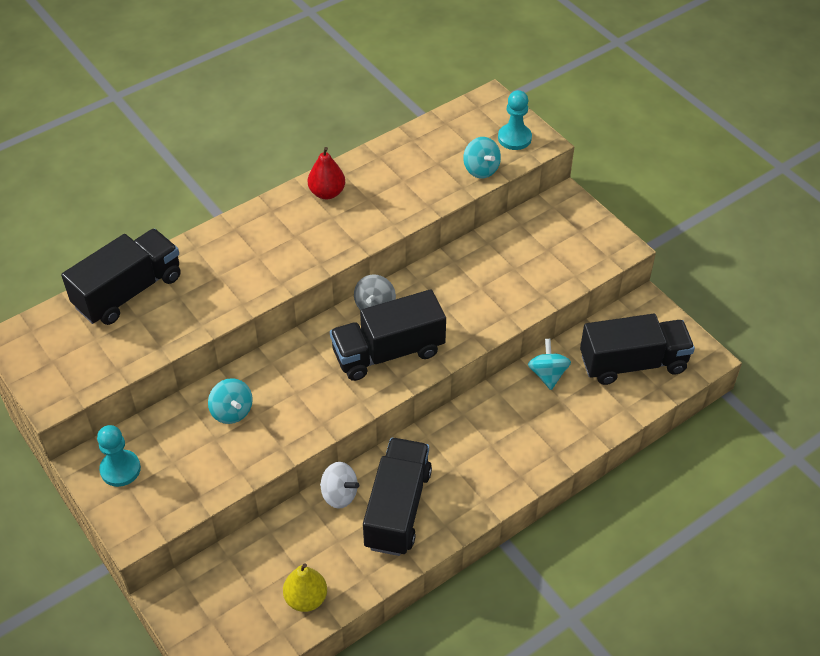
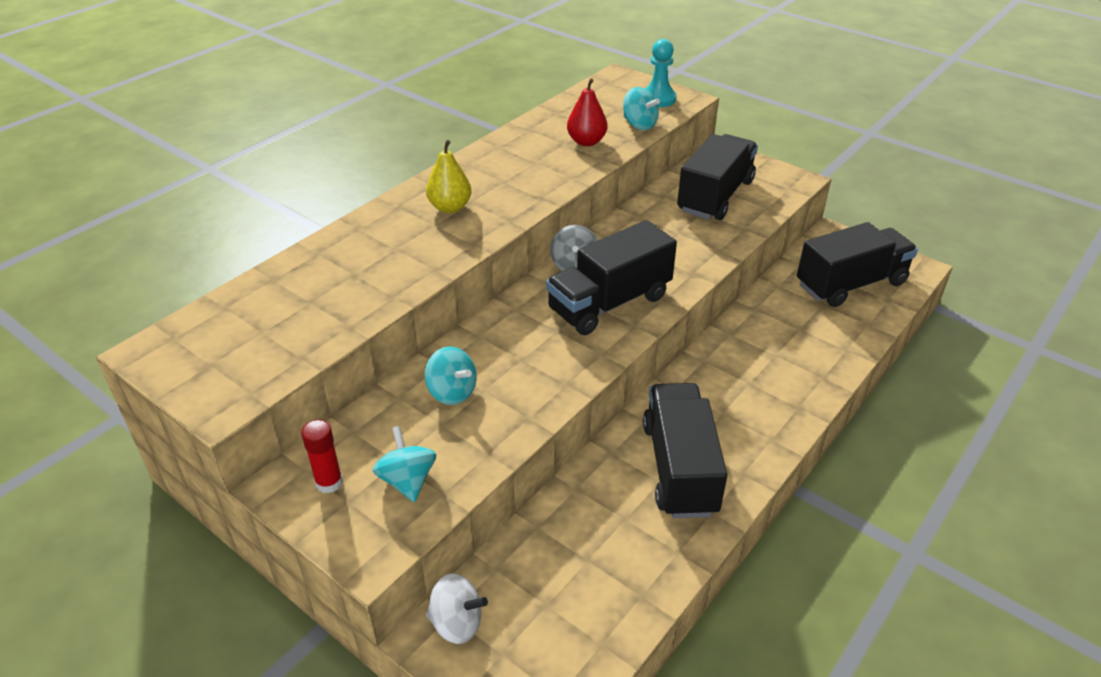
camera: 15 degrees left, 10 degrees down
black truck [61,229,181,325] -> black truck moved to [677,134,758,220]
turquoise pawn [97,425,141,487] -> red glue stick [301,420,343,493]
yellow pear [283,563,327,612] -> yellow pear moved to [426,140,472,213]
red pear [308,147,345,199] -> red pear moved to [567,78,607,146]
white spinning top [320,462,359,509] -> white spinning top moved to [426,574,488,644]
turquoise spinning top [528,339,571,390] -> turquoise spinning top moved to [373,426,436,502]

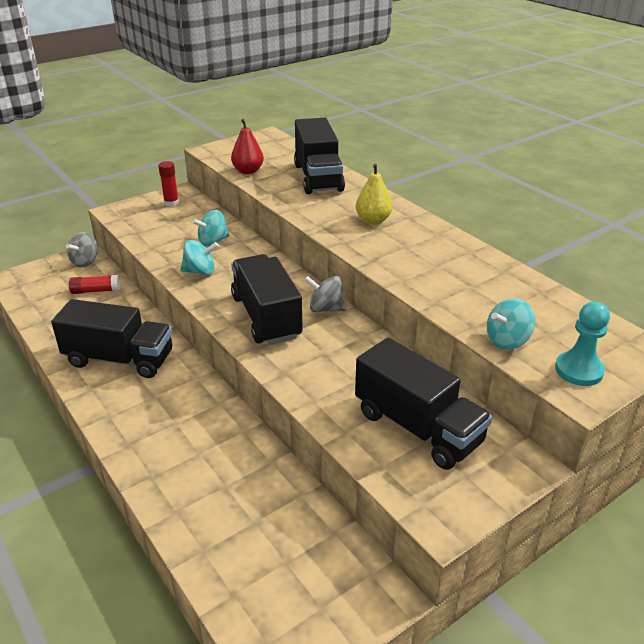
camera: 105 degrees right, 5 degrees down
turquoise spinning top [373,426,436,502] -> turquoise spinning top moved to [181,240,219,275]
white spinning top [426,574,488,644] -> grey spinning top [66,232,98,268]
red pear [567,78,607,146] -> red pear moved to [231,119,264,174]
black truck [797,222,918,307] -> black truck moved to [294,118,345,194]
none -> red glue stick [69,275,120,294]

